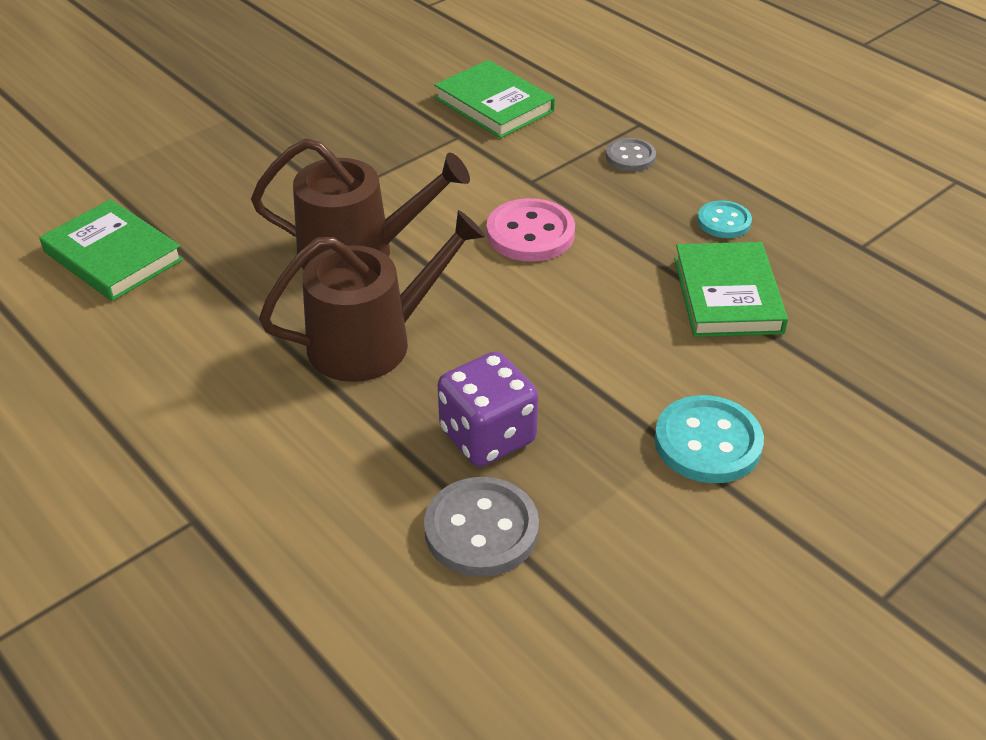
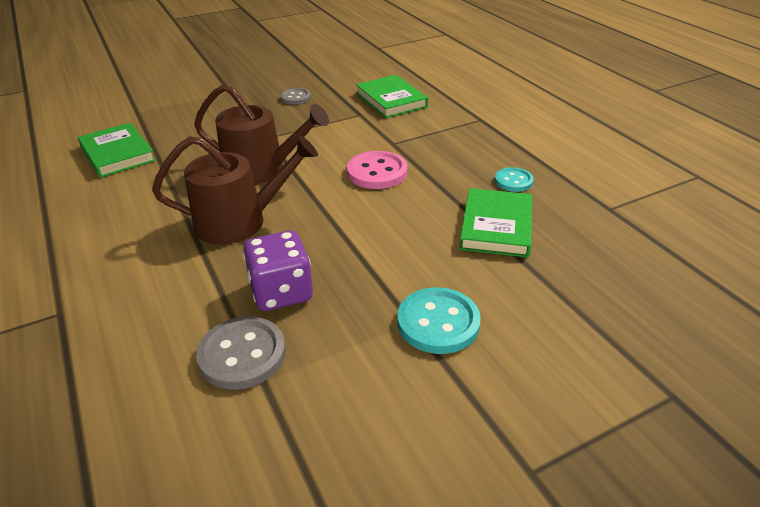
camera: 15 degrees right, 5 degrees down
grey button [606,138,656,171] -> grey button moved to [280,88,311,105]

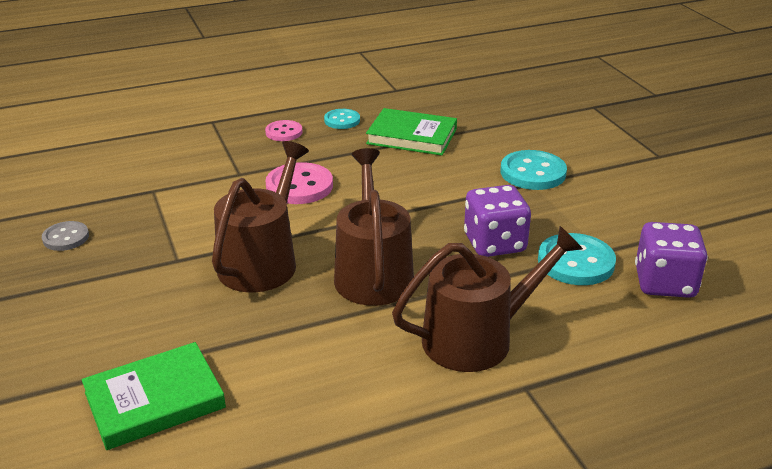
camera: 85 degrees left, 5 degrees down
grey button [196,316,286,390] -> turquoise button [538,233,616,285]
green book [356,75,428,118] -> none
none -> pink button [265,120,303,141]
none -> brown watering can [392,226,583,372]
none -> purple dice [635,222,708,298]

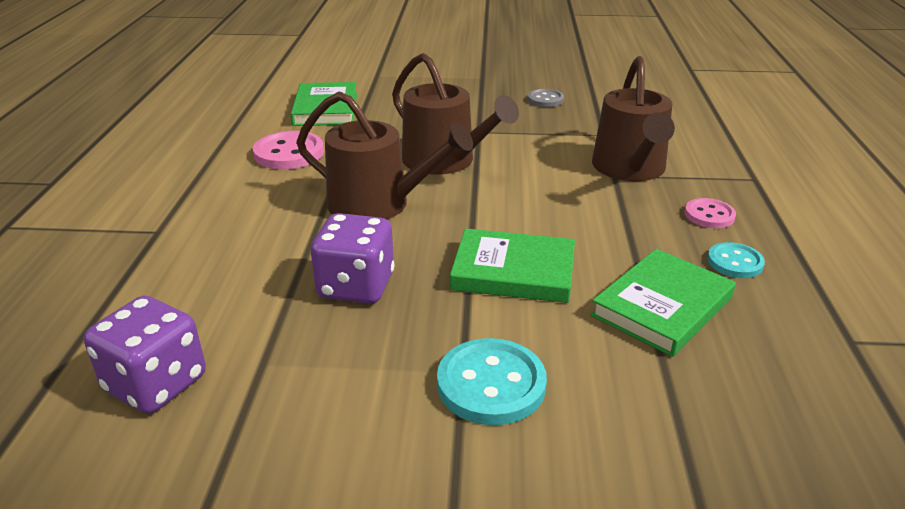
camera: 115 degrees right, 0 degrees up
pink button [266,162,333,204] -> pink button moved to [253,131,324,170]
brown watering can [392,226,583,372] -> brown watering can moved to [592,56,675,181]
turquoise button [538,233,616,285] -> none
none -> green book [450,228,575,303]

